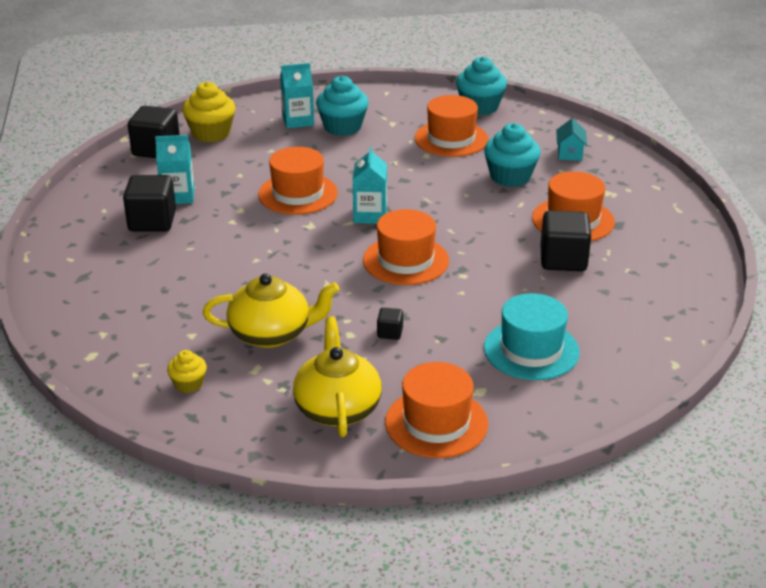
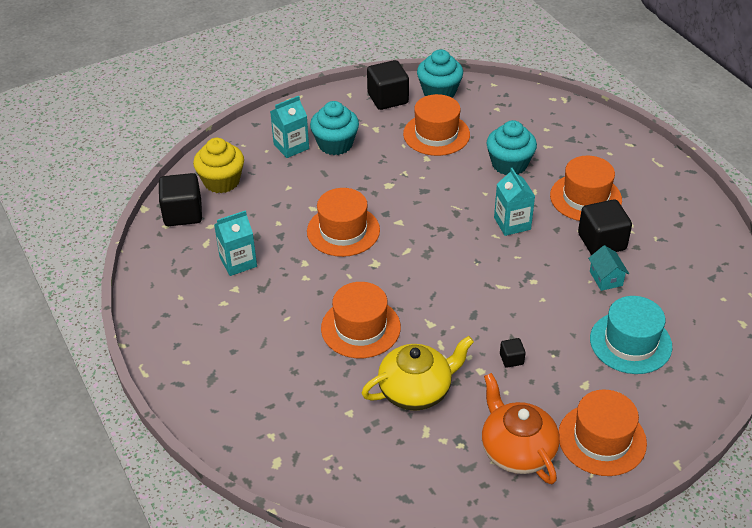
camera: 20 degrees left, 10 degrees up
black cube [123,175,176,232] -> black cube moved to [367,60,409,110]
yellow cupcake [167,350,207,393] -> none
yellow teapot [293,316,382,437] -> orange teapot [482,373,560,484]
turquoise carton [353,146,387,224] -> turquoise carton moved to [494,168,535,236]
orange hat [363,209,449,285] -> orange hat moved to [321,282,401,358]
turquoise house [556,118,587,161] -> turquoise house moved to [588,245,629,291]

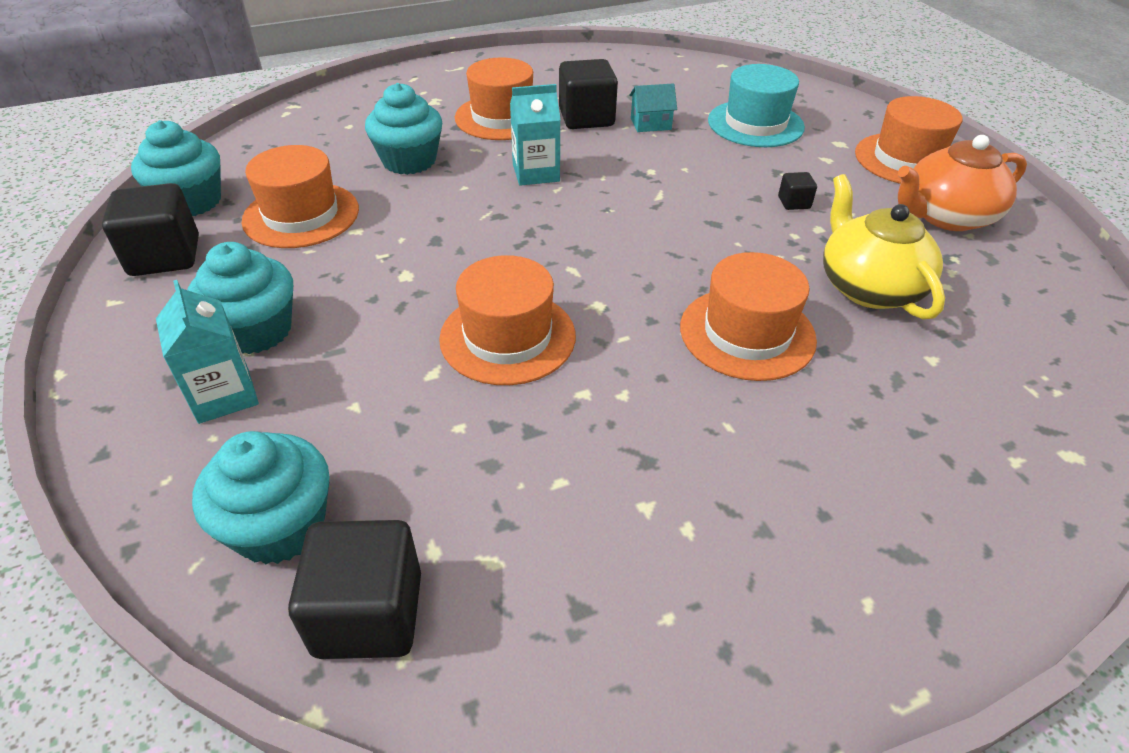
camera: 85 degrees left, 0 degrees up
yellow cupcake [193,138,244,193] -> turquoise cupcake [192,431,329,564]
turquoise carton [214,210,257,276] -> none

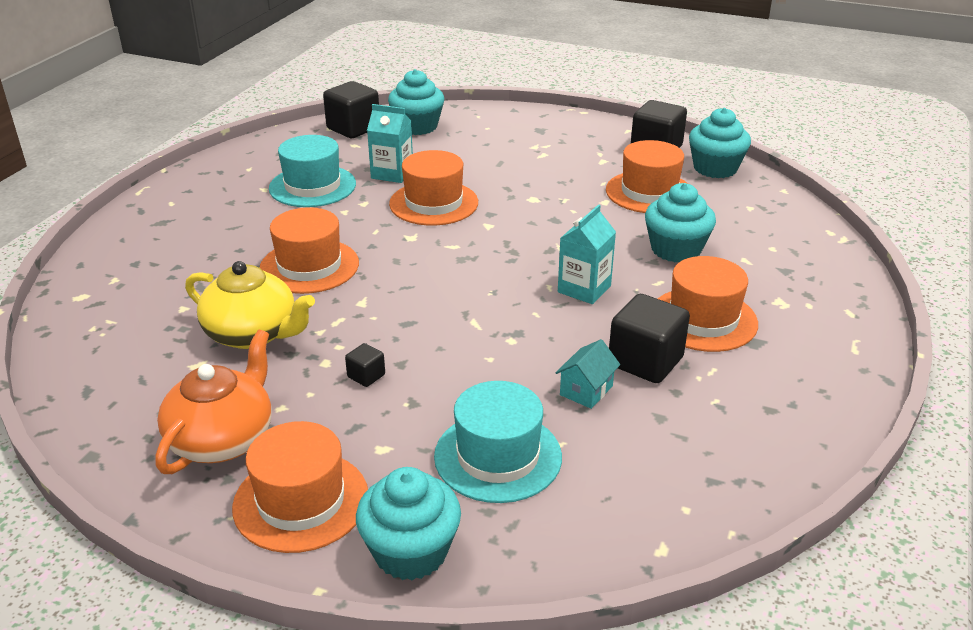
camera: 135 degrees right, 10 degrees down
turquoise carton [156,280,259,424] -> turquoise carton moved to [367,104,413,183]
turquoise cupcake [187,242,293,354] -> turquoise cupcake moved to [356,467,461,580]
none -> turquoise hat [269,135,356,207]

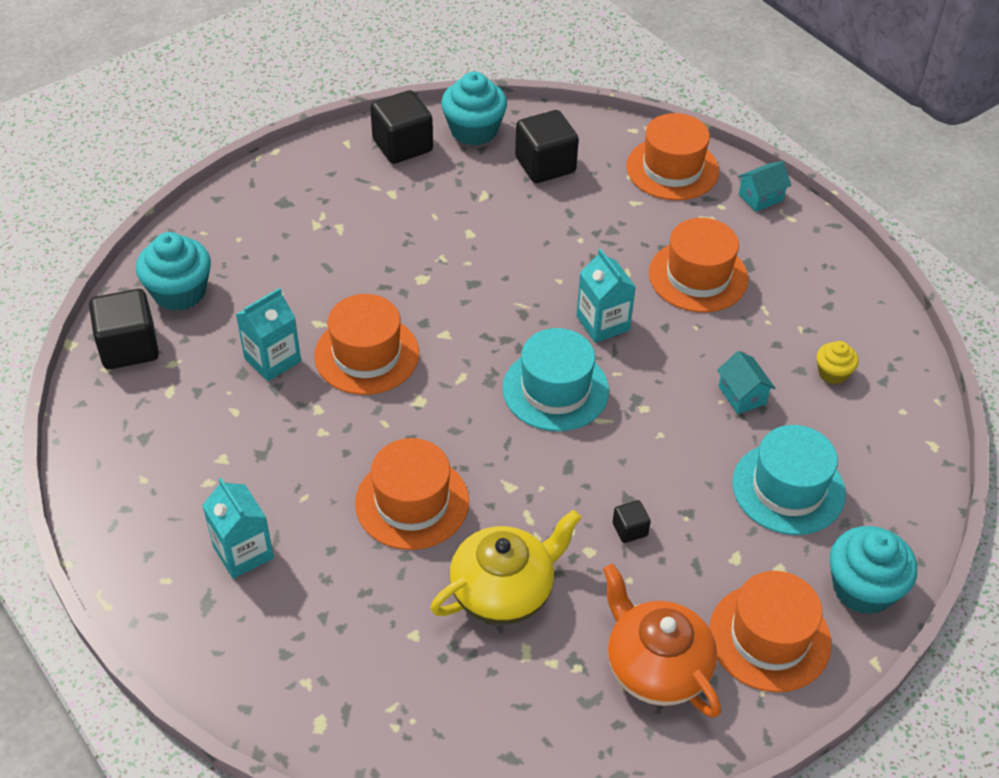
camera: 60 degrees left, 15 degrees up
turquoise hat [269,135,356,207] -> turquoise hat moved to [503,328,609,431]
orange hat [606,140,688,213] -> orange hat moved to [626,113,719,201]
black cube [609,294,690,383] -> black cube moved to [515,110,579,183]
turquoise cupcake [645,183,716,262] -> none
none -> turquoise carton [202,478,274,579]
none -> turquoise house [738,161,791,212]
none -> yellow cupcake [817,341,859,384]

